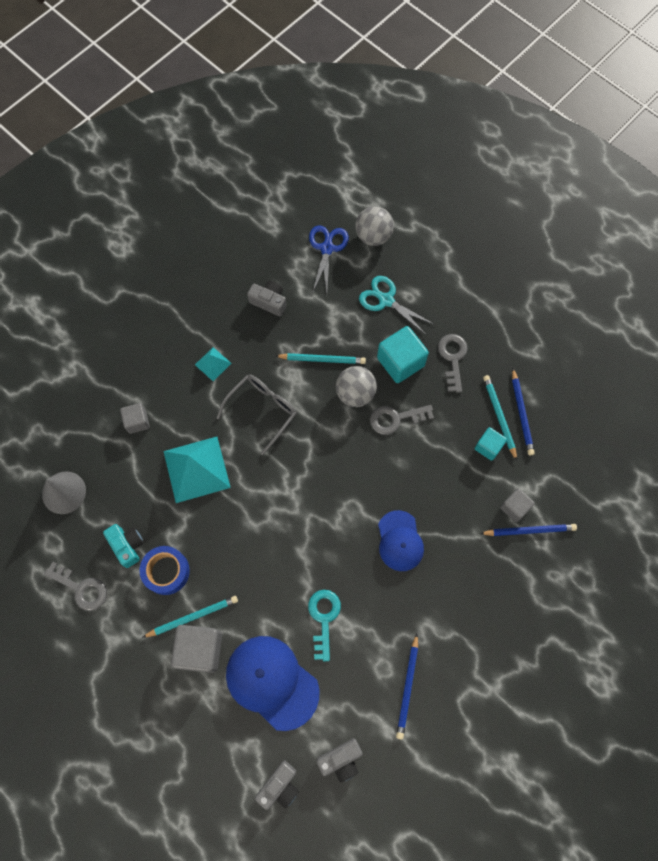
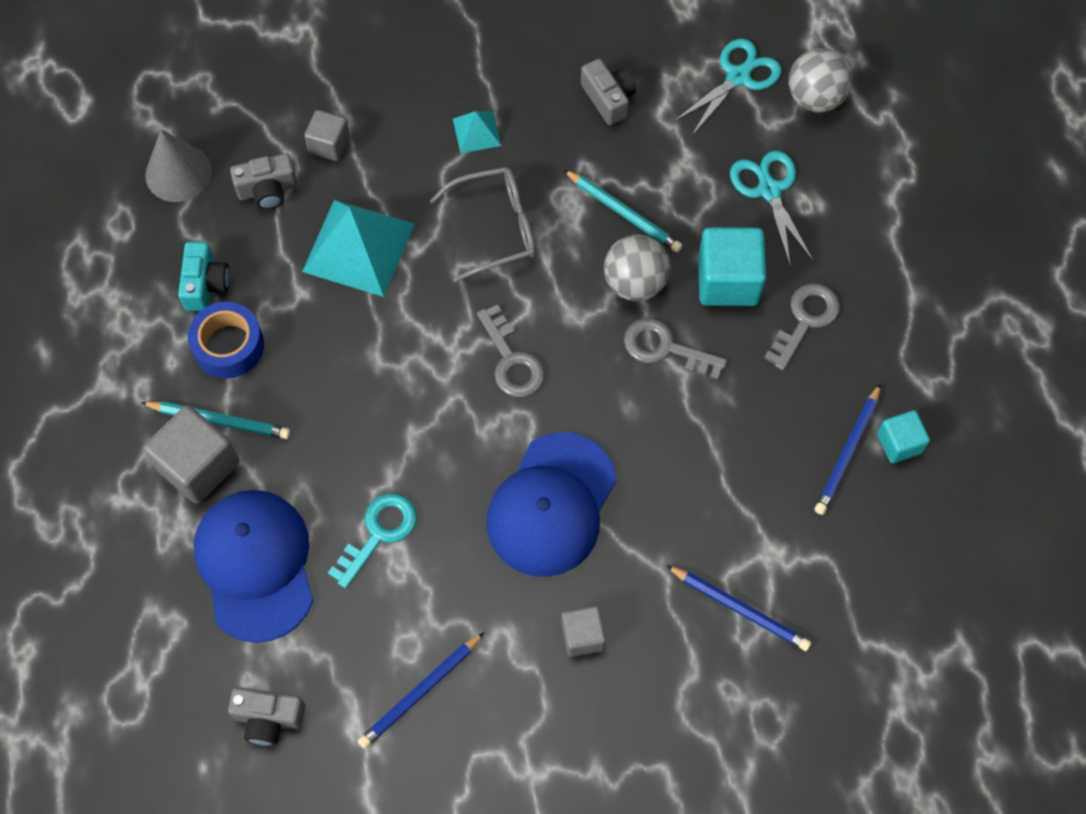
camera: 35 degrees right, 5 degrees down
grey key [44,562,107,611] -> grey key moved to [477,304,545,397]
grey camera [255,760,299,810] -> grey camera moved to [230,153,297,210]
blue scissors [309,225,349,294] -> turquoise scissors [673,39,782,137]
blue cap [378,510,424,571] -> blue cap [486,432,617,577], size x1.56
turquoise cube [475,427,507,461] -> turquoise cube moved to [877,410,930,463]
turquoise pencil [483,375,517,461] -> none
grey cube [500,488,535,522] -> grey cube moved to [561,606,606,657]

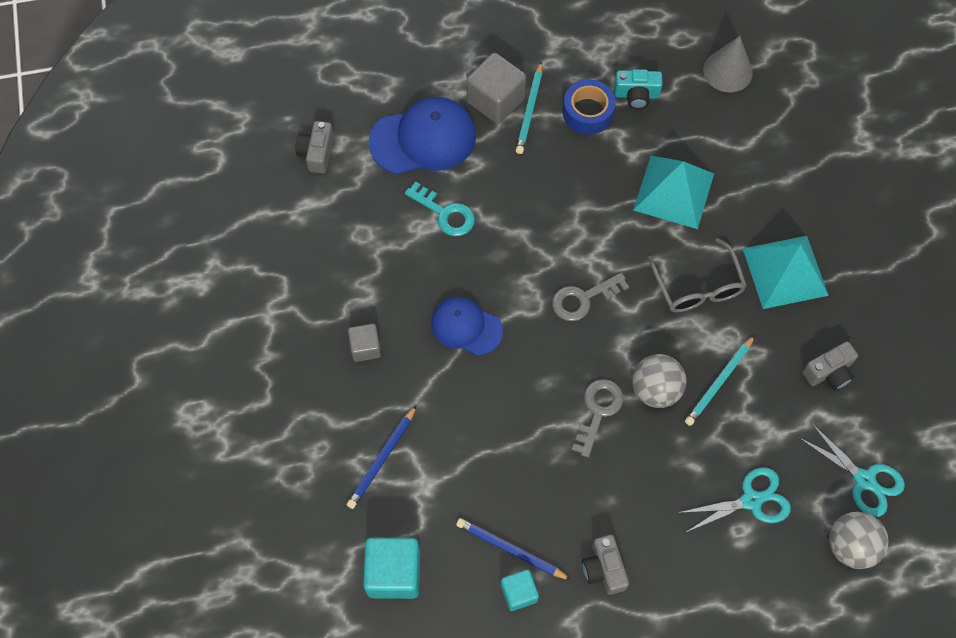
camera: 90 degrees right, 0 degrees up
grey camera [230,153,297,210] -> grey camera moved to [582,535,629,595]
grey cube [304,110,350,161] -> none
blue pencil [358,632,485,749] -> none
turquoise pyramid [453,111,501,153] -> turquoise pyramid [743,236,829,309], size x2.04
blue cap [486,432,617,577] -> blue cap [431,297,503,356], size x0.64
turquoise cube [698,227,766,306] -> turquoise cube moved to [363,538,420,599]
grey key [764,284,840,371] -> none

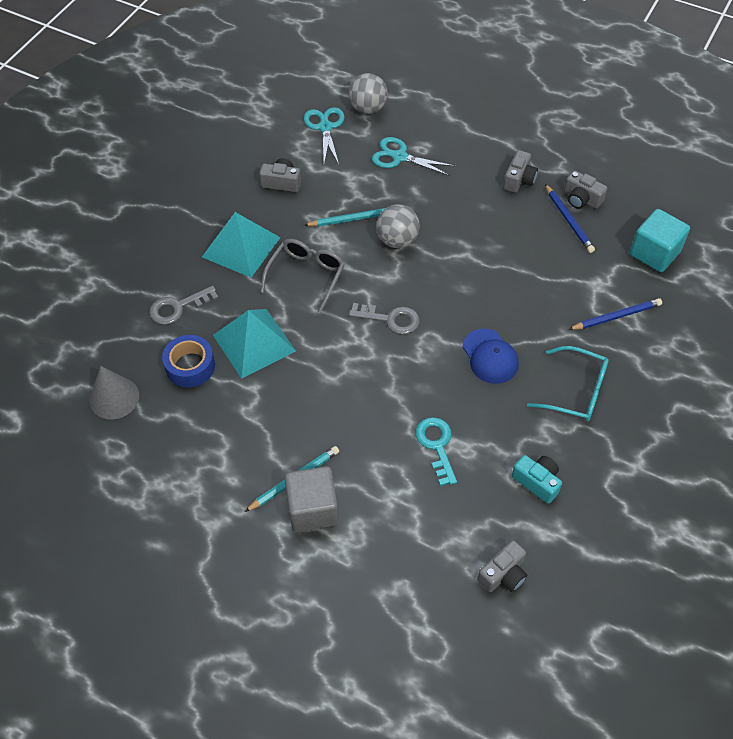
camera: 140 degrees left, 10 degrees down
grey cube [348,324,381,362] -> turquoise glasses [527,346,609,421]
blue cap [369,97,476,175] -> none
turquoise cube [501,570,539,611] -> grey camera [564,170,608,209]
blue tape [563,80,616,135] -> blue tape moved to [162,335,215,387]
grey key [572,379,624,457] -> grey key moved to [149,286,218,325]
turquoise camera [614,69,663,109] -> turquoise camera moved to [512,455,562,504]

